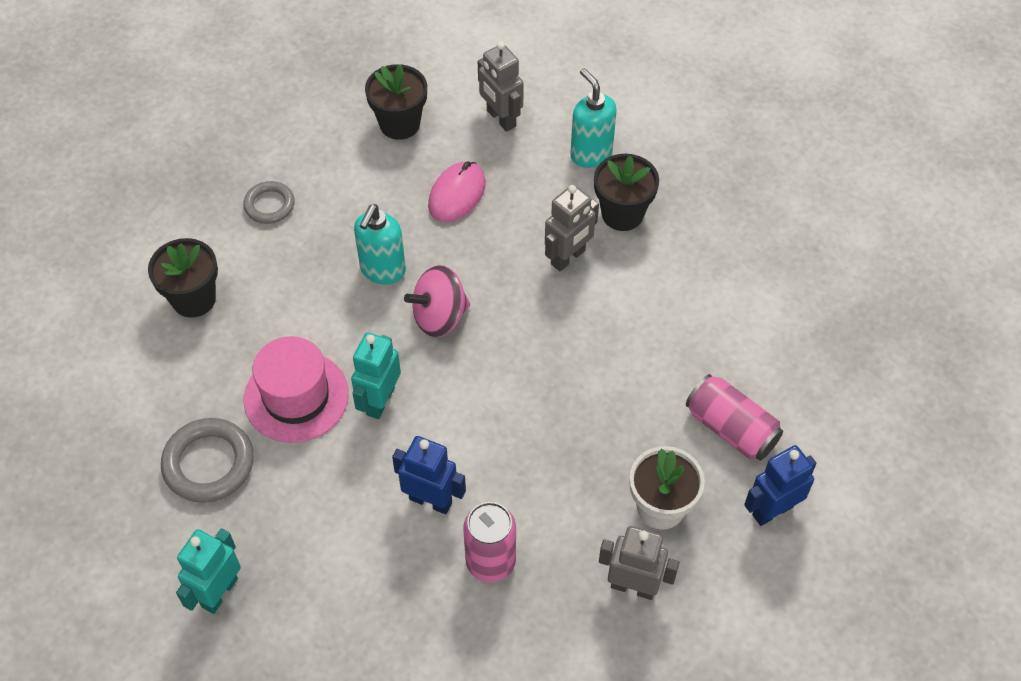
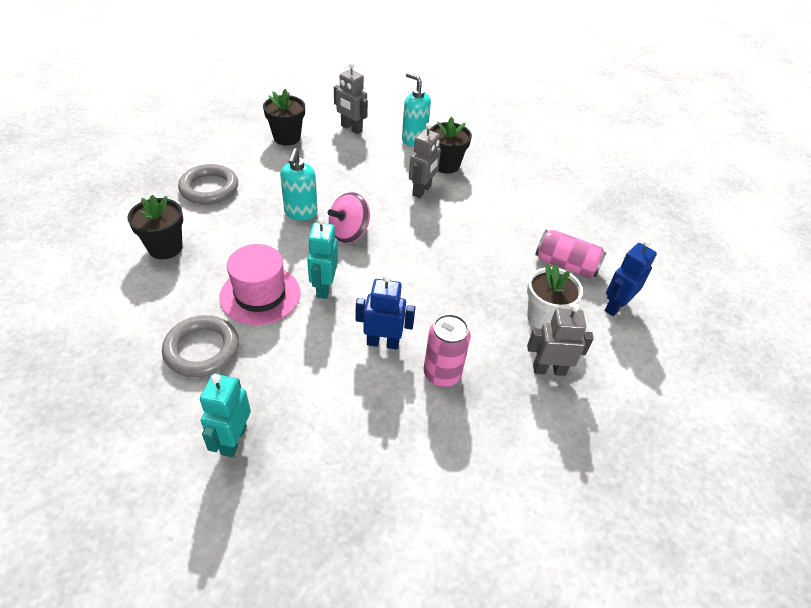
camera: 20 degrees left, 10 degrees down
grey ring [243,181,295,224] -> grey ring [178,164,238,205], size x1.61
pink mouse [428,161,486,222] -> none

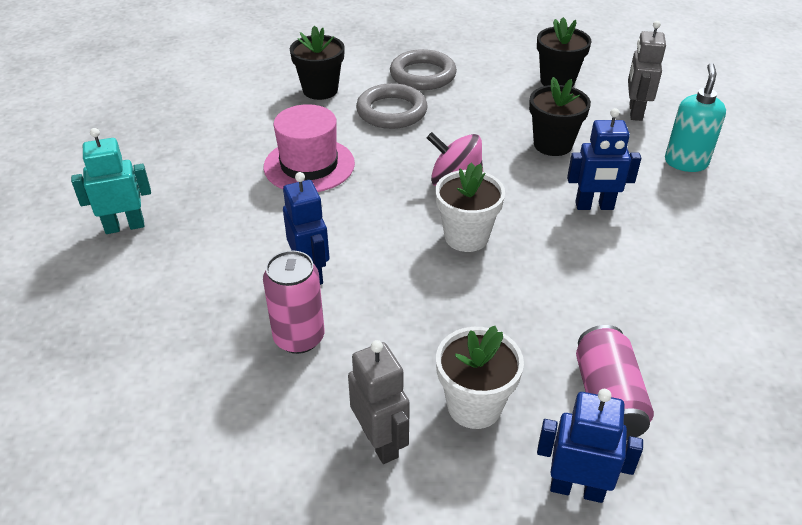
camera: 65 degrees right, 5 degrees down
grey ring [162,315,239,377] -> grey ring moved to [356,83,428,129]
turquoise soap dispenser [280,148,318,221] -> none
turquoise robot [307,217,338,299] -> none
grey robot [409,123,441,198] -> blue robot [567,108,641,210]
black flower pot [430,116,472,174] -> black flower pot moved to [529,77,591,156]
none -> white flower pot [435,162,505,252]

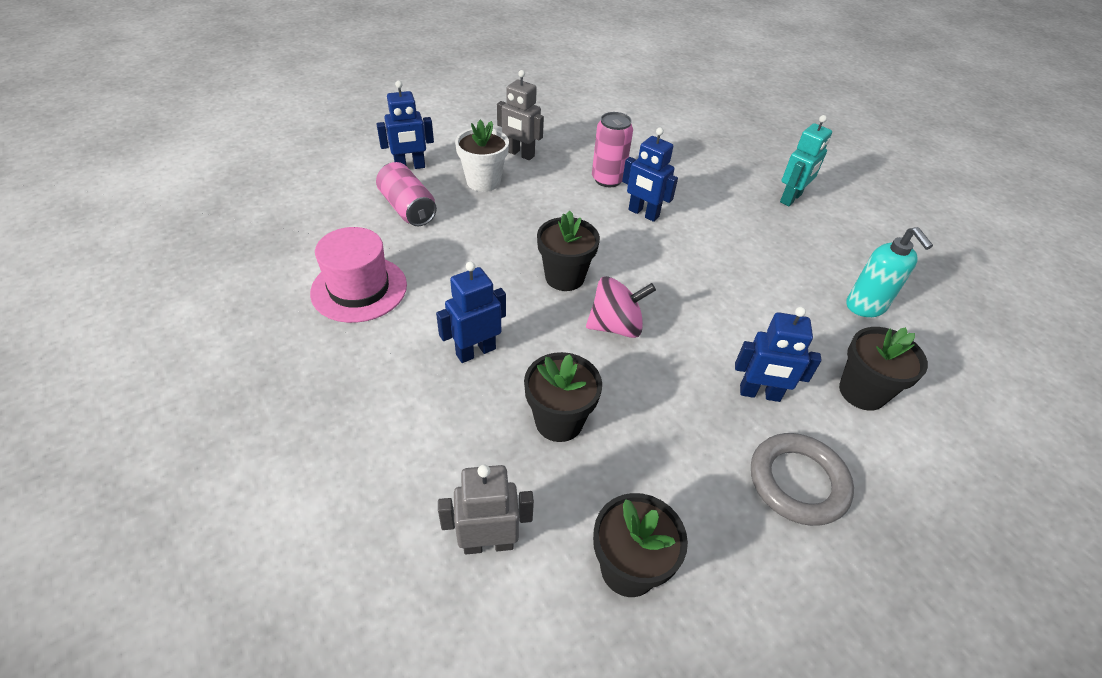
camera: 145 degrees right, 5 degrees up
pink hat [264,104,355,192] -> pink hat moved to [310,227,407,323]
grey ring [356,83,428,129] -> blue robot [735,307,822,402]
white flower pot [435,162,505,252] -> black flower pot [537,211,600,291]
grey robot [628,21,666,121] -> grey robot turned 75 degrees counterclockwise [438,464,534,554]
turquoise soap dispenser [665,63,726,172] -> turquoise soap dispenser moved to [846,227,933,317]

